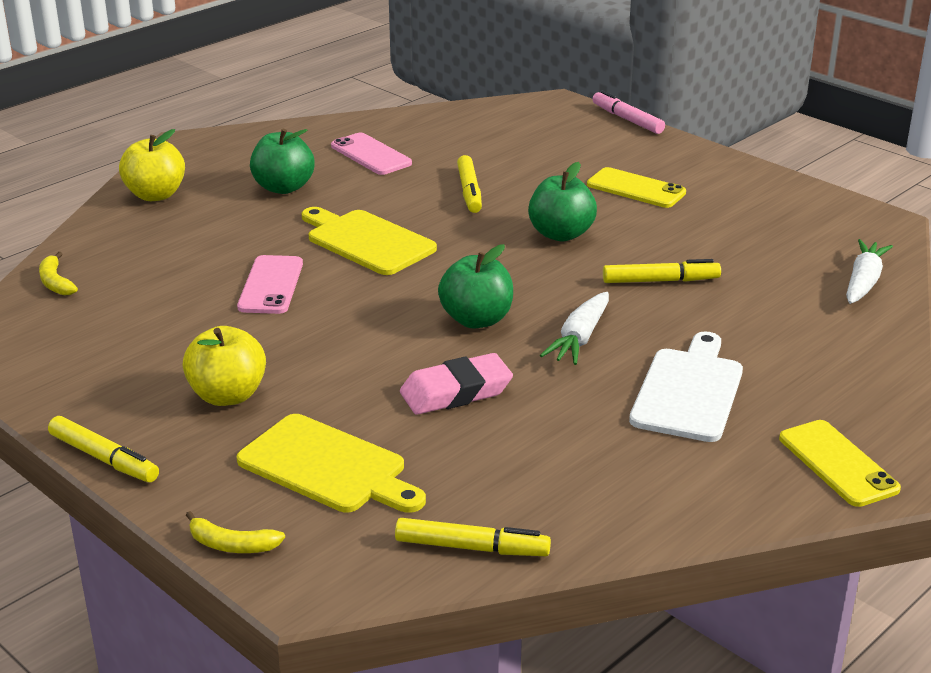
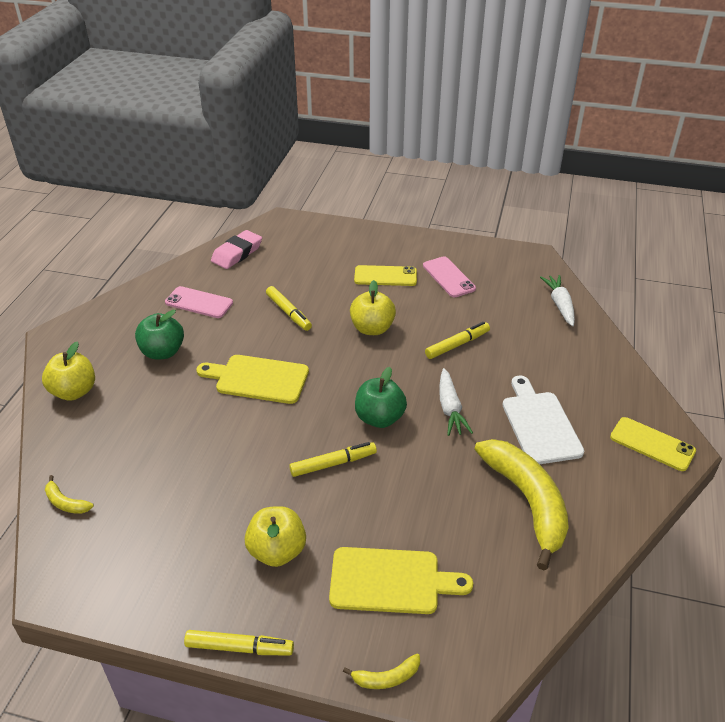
camera: 30 degrees left, 10 degrees up
pink phone [237,255,303,314] -> pink phone moved to [423,256,476,297]
yellow marker [395,518,551,556] -> yellow marker moved to [289,442,377,477]
pink eraser [400,353,513,415] -> pink eraser moved to [211,230,262,269]
green apple [528,162,597,242] -> yellow apple [350,280,396,335]
pink marker [592,90,665,134] -> none
none -> yellow banana [474,439,569,571]

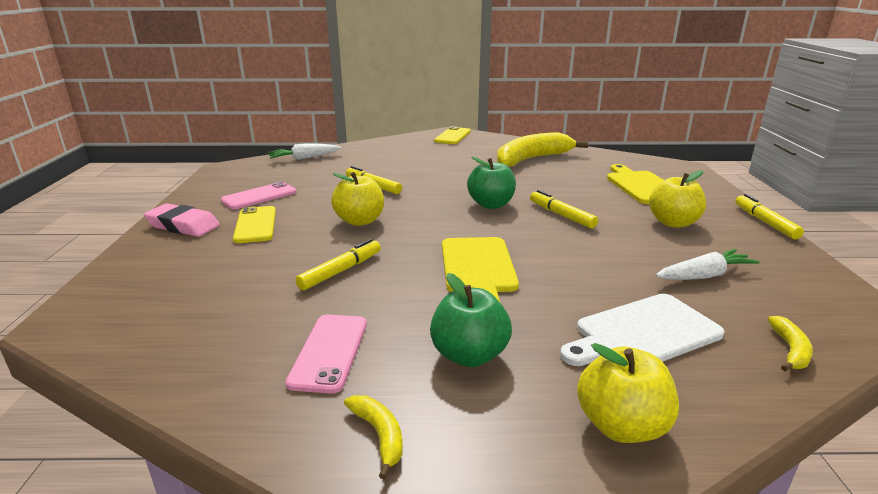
camera: 105 degrees left, 15 degrees down
pink eraser [211,230,262,269] -> pink eraser moved to [144,203,220,237]
yellow banana [343,654,420,689] -> yellow banana moved to [344,395,403,479]
white carrot [439,368,473,436] -> white carrot moved to [655,249,760,280]
white cutting board [502,376,584,464] -> white cutting board moved to [560,294,724,366]

